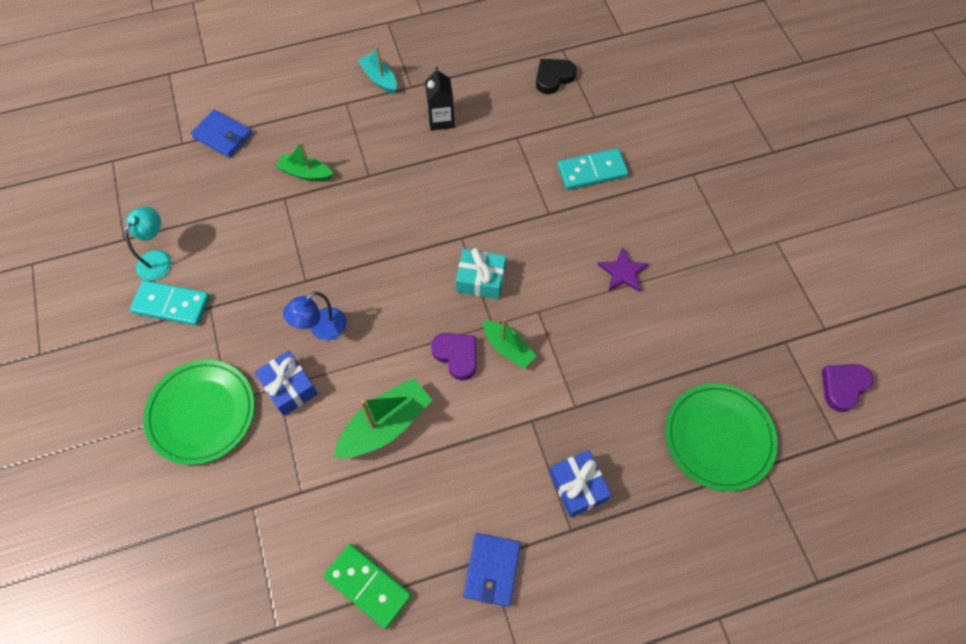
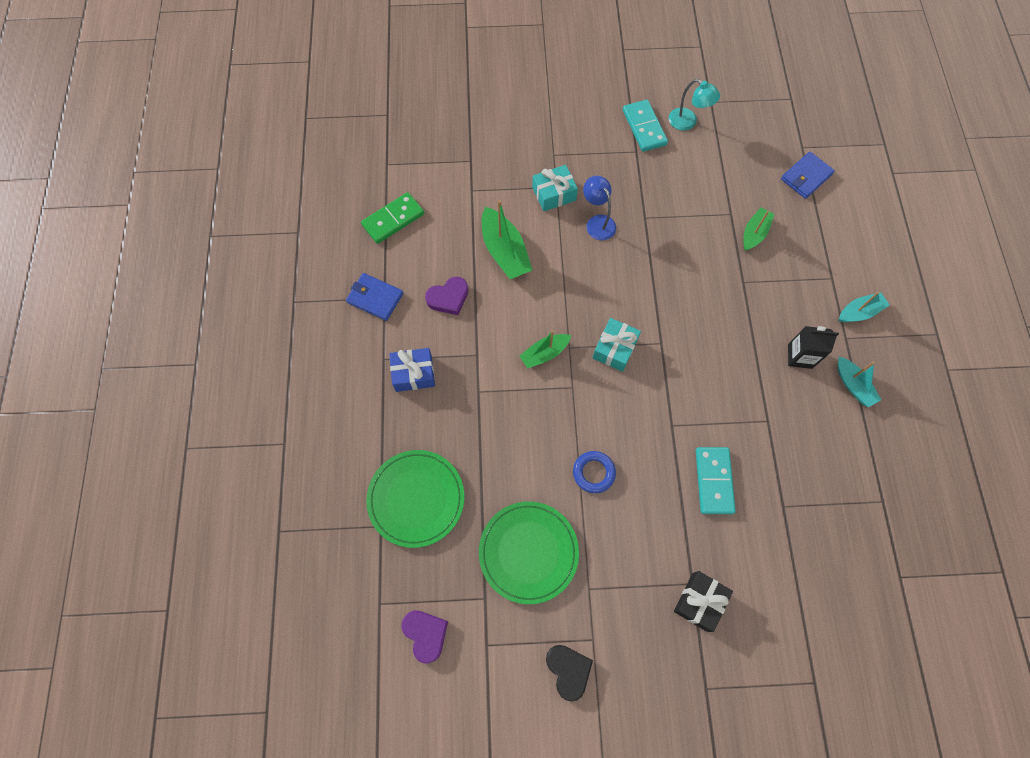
camera: 105 degrees right, 5 degrees up
turquoise domino [130,280,210,326] -> turquoise domino turned 45 degrees counterclockwise [623,100,668,152]
green plate [143,360,255,465] -> green plate moved to [479,501,579,604]
blue gift [254,350,318,416] -> turquoise gift [532,165,578,211]
purple heart [431,333,477,380] -> purple heart moved to [425,277,468,315]
black heart [536,59,577,94] -> black heart moved to [546,645,593,702]
purple star [598,247,649,292] -> blue ring [573,451,616,493]
none -> black gift [674,571,733,632]
none -> turquoise boat [838,357,881,407]

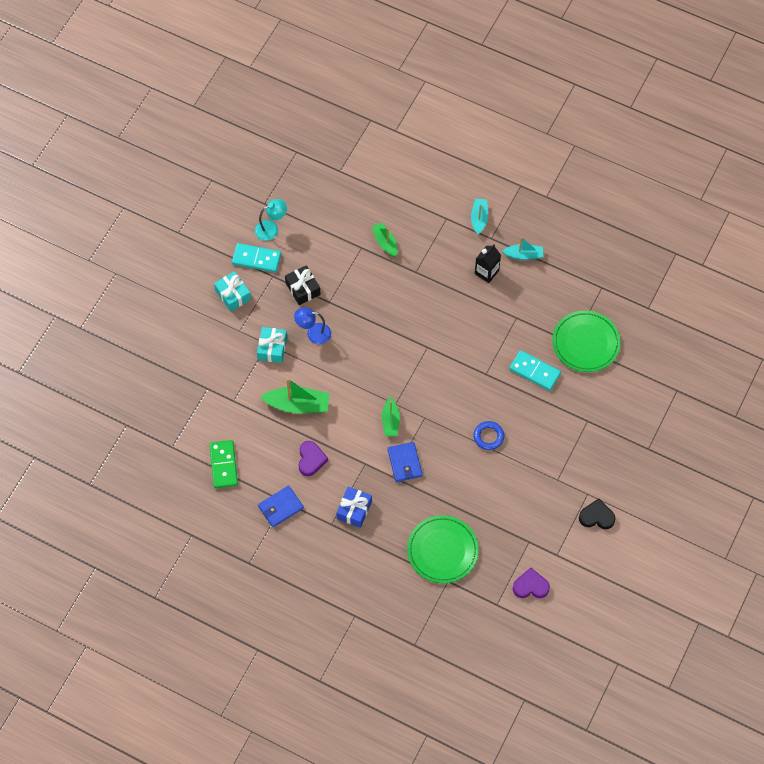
camera: 60 degrees left, 5 degrees down
green plate [479,501,579,604] -> green plate moved to [552,311,621,372]
turquoise gift [593,318,641,372] -> turquoise gift moved to [214,271,251,312]
black gift [674,571,733,632] -> black gift moved to [285,265,321,305]
blue wallet [781,152,835,199] -> blue wallet moved to [388,442,423,482]

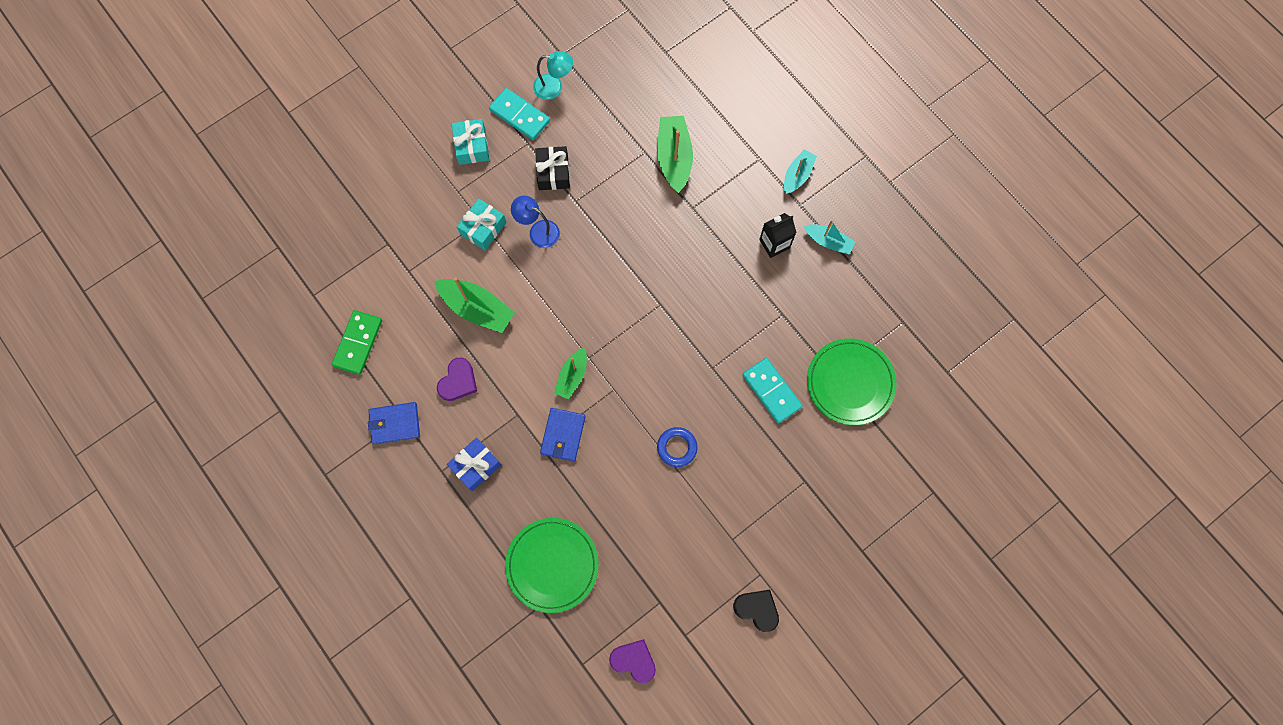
camera: 25 degrees right, 10 degrees up
green boat [371,222,398,257] -> green boat [657,116,693,193], size x1.61

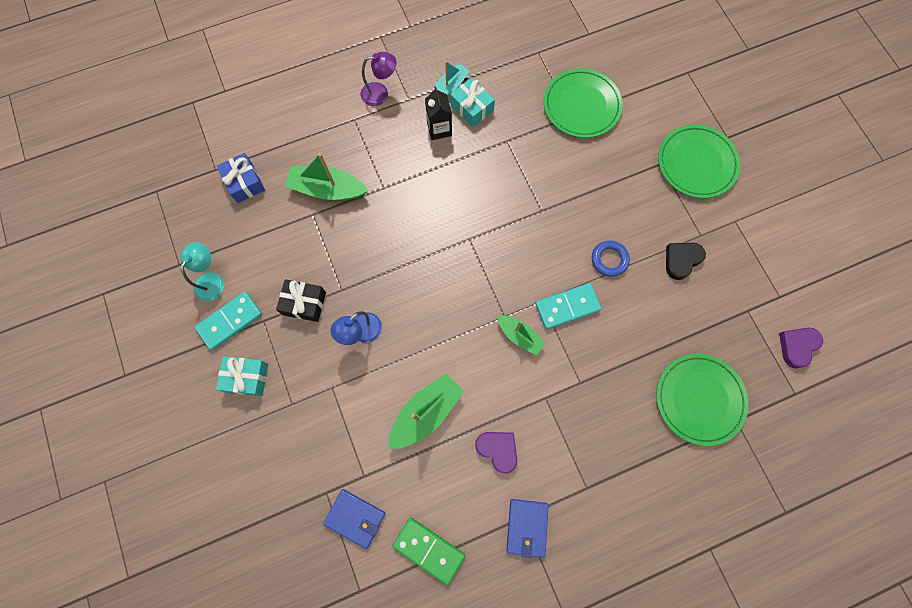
camera: 75 degrees left, 0 degrees up
blue gift [447,438,501,491] -> blue gift moved to [217,153,265,203]
turquoise gift [457,198,507,251] -> turquoise gift moved to [450,77,495,127]
blue wallet [540,408,585,461] -> blue wallet moved to [323,489,385,549]
black heart [733,590,779,632] -> black heart moved to [666,243,706,280]
turquoise domino [742,358,802,423] -> turquoise domino moved to [535,283,602,330]
turquoise boat [784,149,817,194] -> purple lamp [360,52,397,106]
none -> green plate [658,125,740,198]

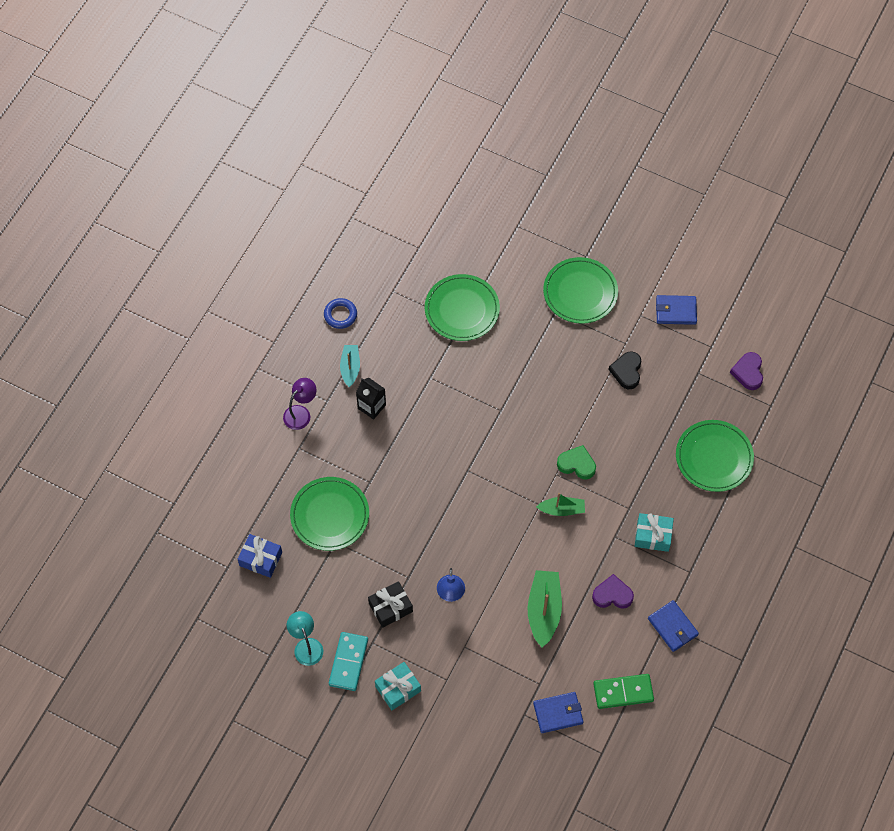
camera: 40 degrees left, 10 degrees down
green boat [285,153,369,201] -> green plate [290,477,369,551]
turquoise gift [450,77,495,127] -> turquoise gift moved to [635,513,674,552]
turquoise domino [535,283,602,330] -> green heart [557,445,596,480]
blue ring [592,240,630,277] -> blue ring moved to [324,298,357,329]
none -> blue wallet [656,295,697,325]

